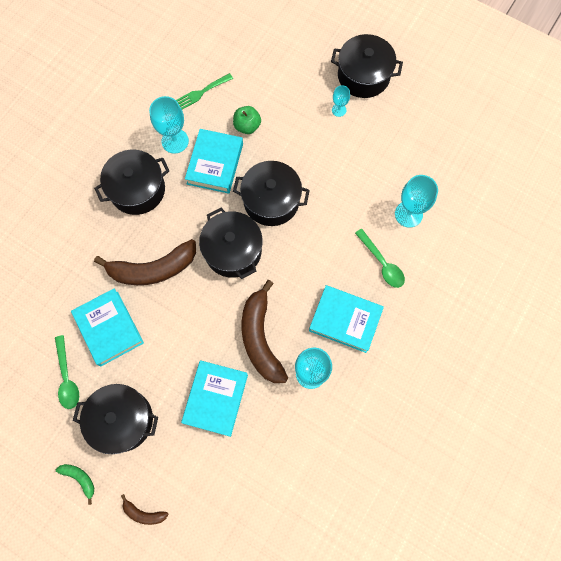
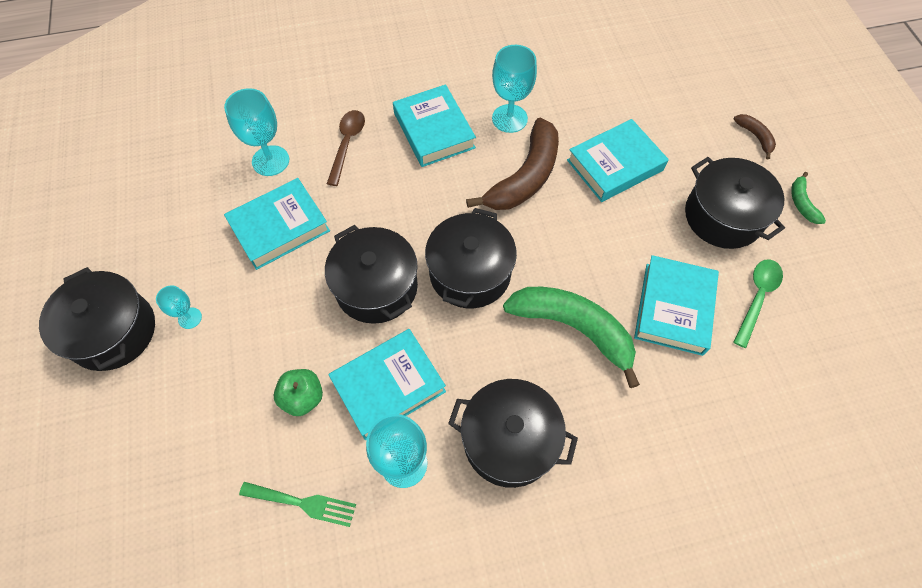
camera: 135 degrees left, 10 degrees down
brown banana [94,239,196,285] -> green banana [503,287,640,388]
green spoon [355,229,405,288] -> brown spoon [327,110,365,186]
none -> turquoise book [224,178,330,270]

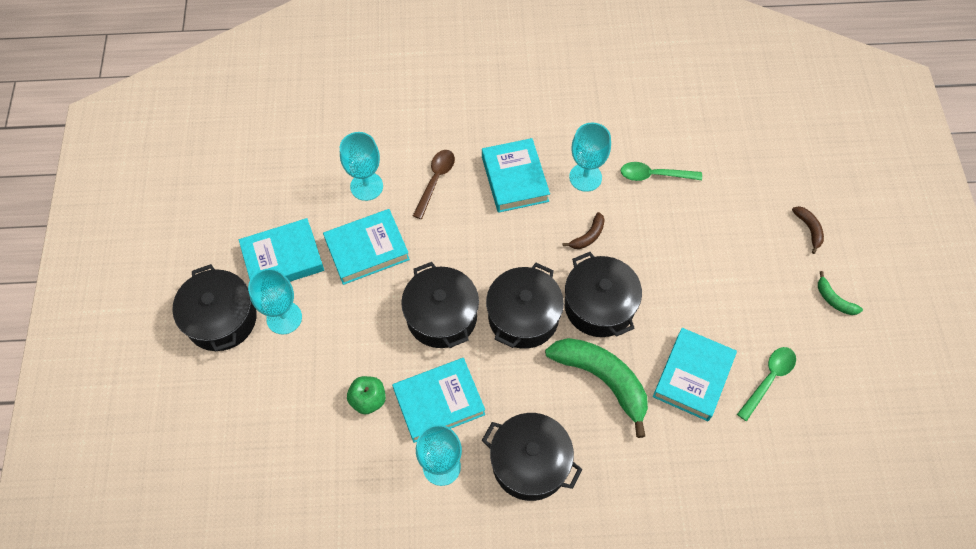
camera: 10 degrees right, 0 degrees up
turquoise goblet [156,286,202,329] -> turquoise goblet [248,268,302,335], size x1.82
green fork [239,482,356,527] -> none
brown banana [466,118,559,210] -> brown banana [563,212,605,249], size x0.45
turquoise book [567,119,669,202] -> turquoise book moved to [239,218,324,282]
black pot [685,157,785,249] -> black pot moved to [564,252,642,337]
green banana [791,172,826,224] -> green banana turned 45 degrees counterclockwise [818,271,863,315]
none -> green spoon [621,162,702,181]

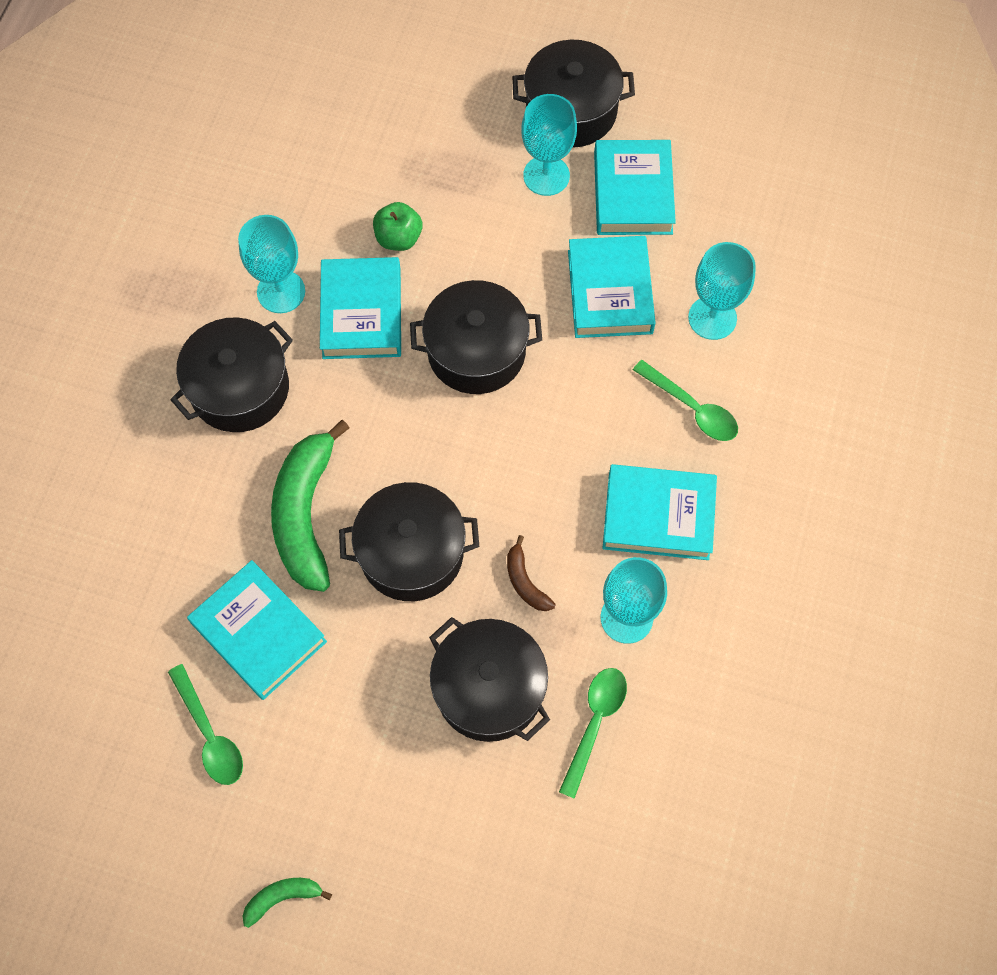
camera: 110 degrees right, 5 degrees up
brown spoon [413,150,455,219] -> green spoon [633,360,738,441]
black pot [486,263,564,349] -> black pot moved to [429,617,550,742]
green banana [545,338,648,438] -> green banana turned 120 degrees clockwise [271,420,349,592]
brown banana [792,206,824,254] -> none

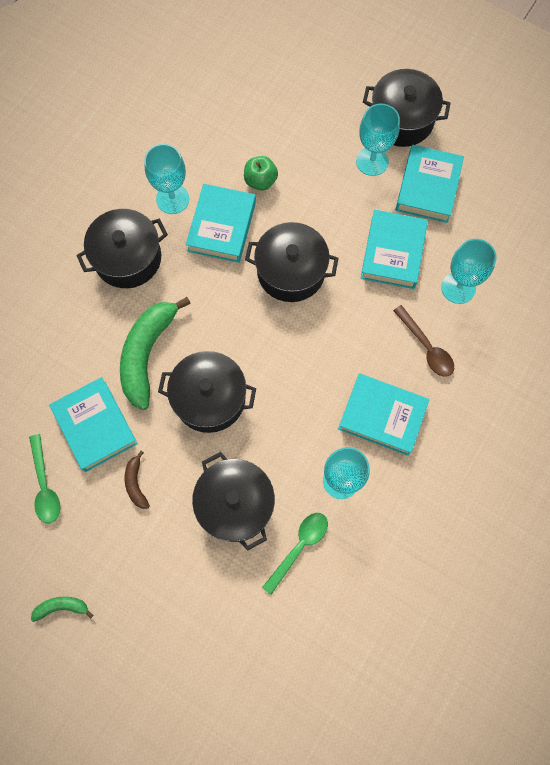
camera: 15 degrees right, 5 degrees up
brown banana [507,535,556,611] -> brown banana moved to [125,451,150,509]
green spoon [633,360,738,441] -> brown spoon [393,305,454,377]

